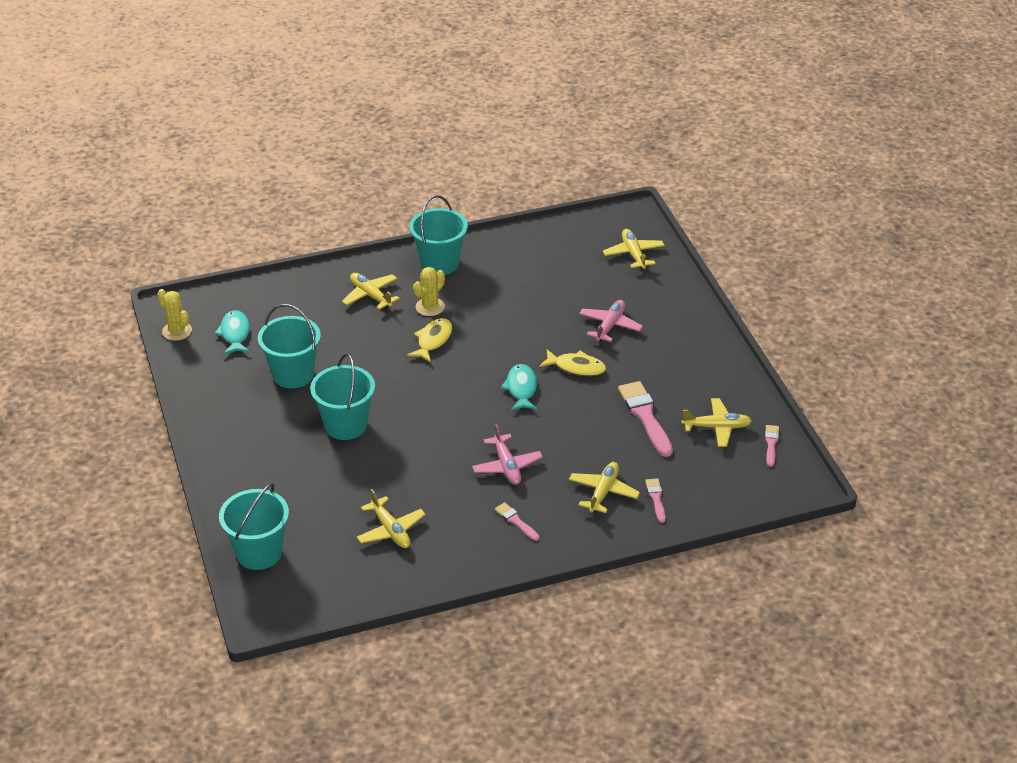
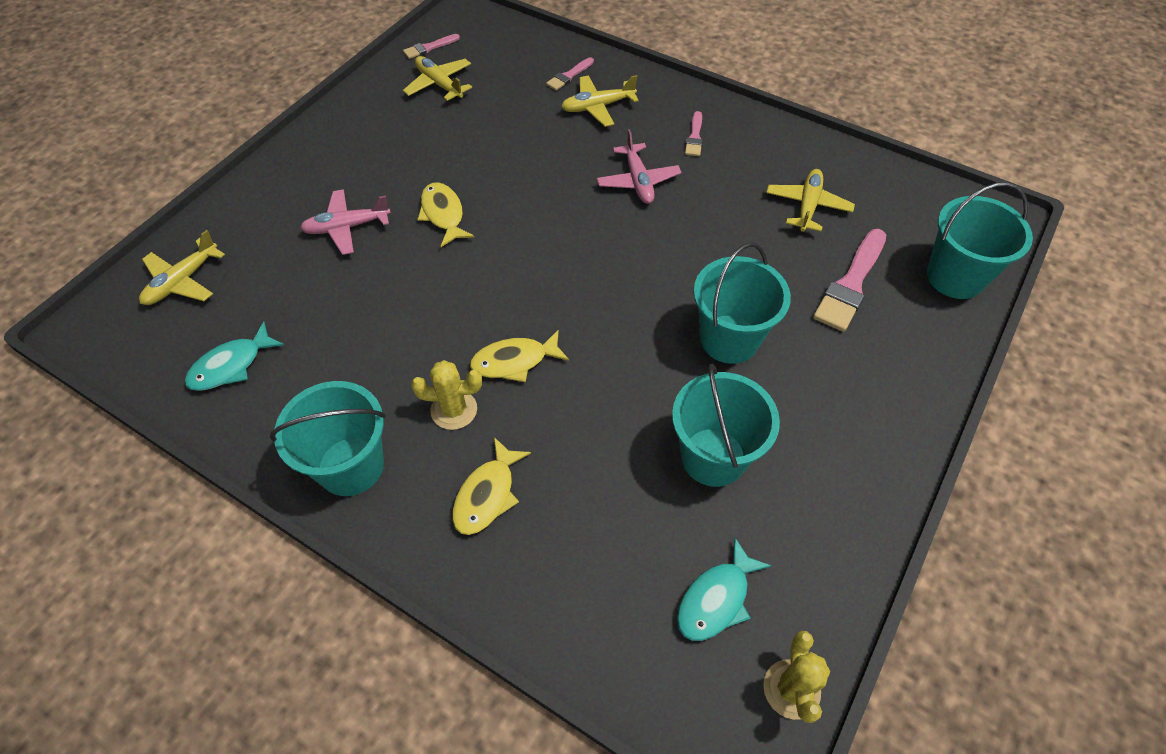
camera: 130 degrees left, 15 degrees up
yellow plane [342,273,400,310] -> yellow fish [452,437,531,535]
pink plane [472,424,543,485] -> pink plane turned 135 degrees clockwise [597,129,681,204]
turquoise fish [501,364,538,411] -> turquoise fish moved to [185,322,284,391]
pink brush [618,381,673,457] -> pink brush moved to [813,229,886,332]

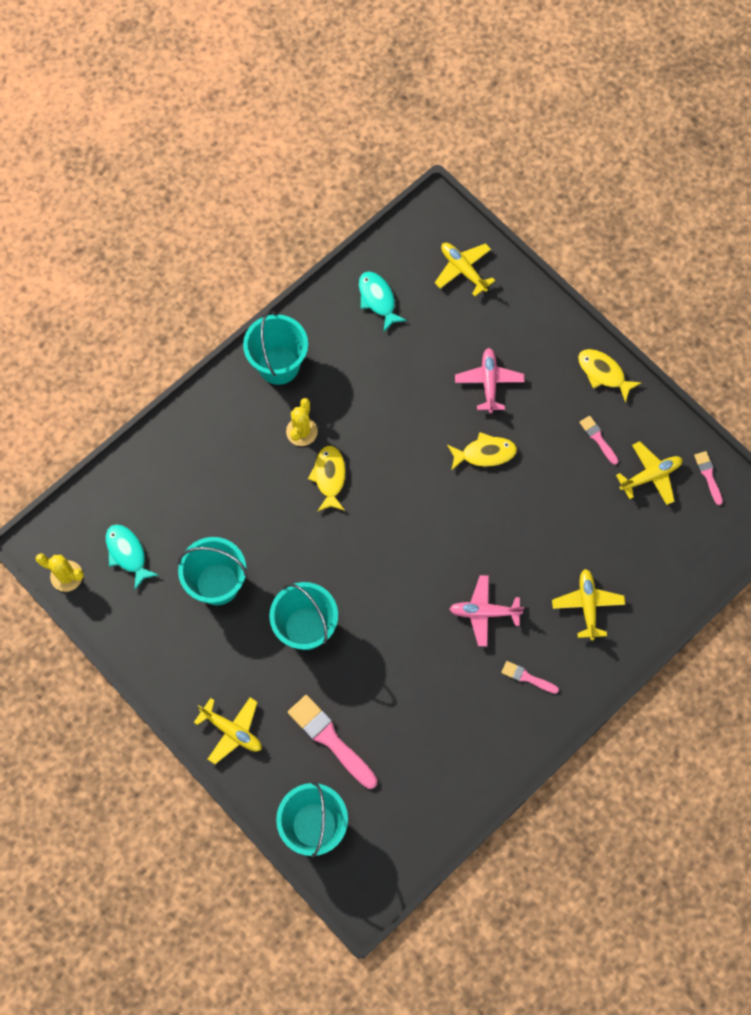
camera: 105 degrees right, 15 degrees up
yellow fish [452,437,531,535] -> yellow fish moved to [578,349,642,402]
pink brush [546,57,594,90] -> pink brush moved to [579,416,618,465]
yellow plane [766,169,855,232] -> yellow plane moved to [194,697,262,764]

